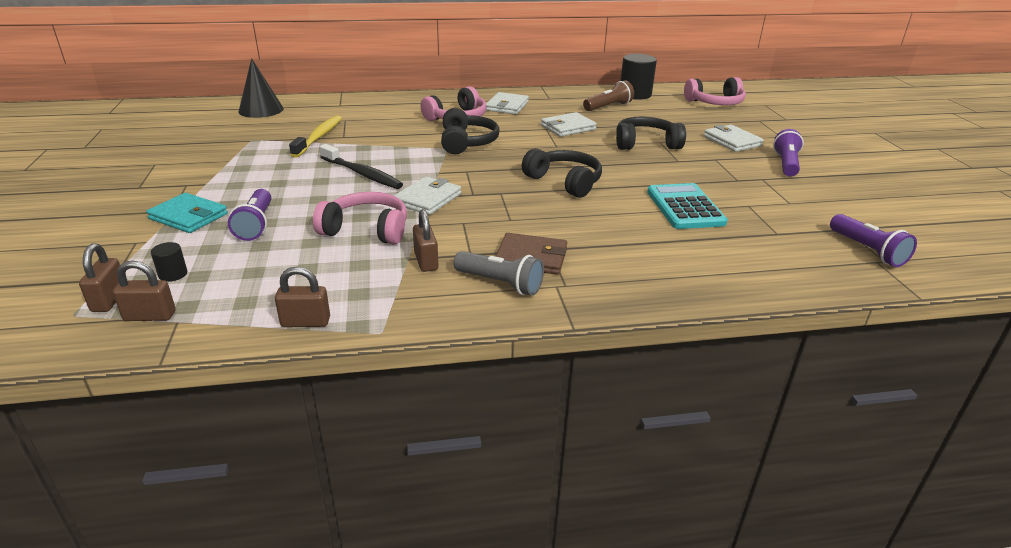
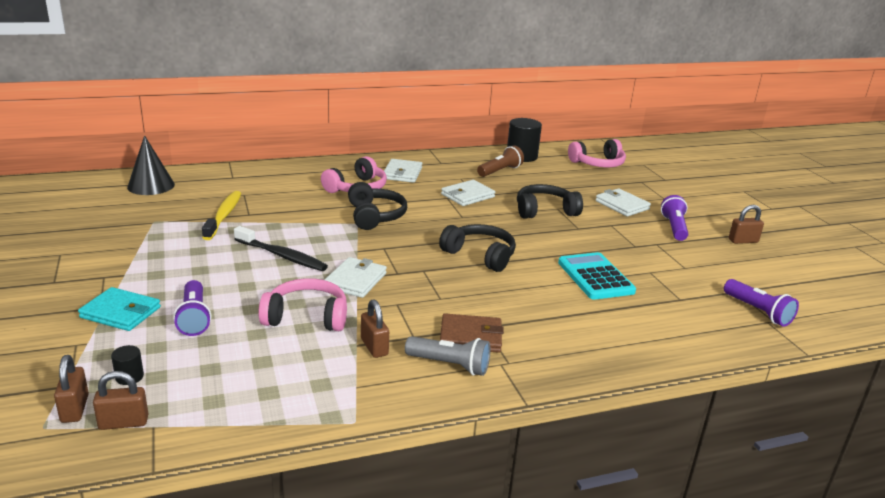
camera: 10 degrees left, 5 degrees down
brown padlock [275,267,330,327] -> brown padlock moved to [729,205,764,244]

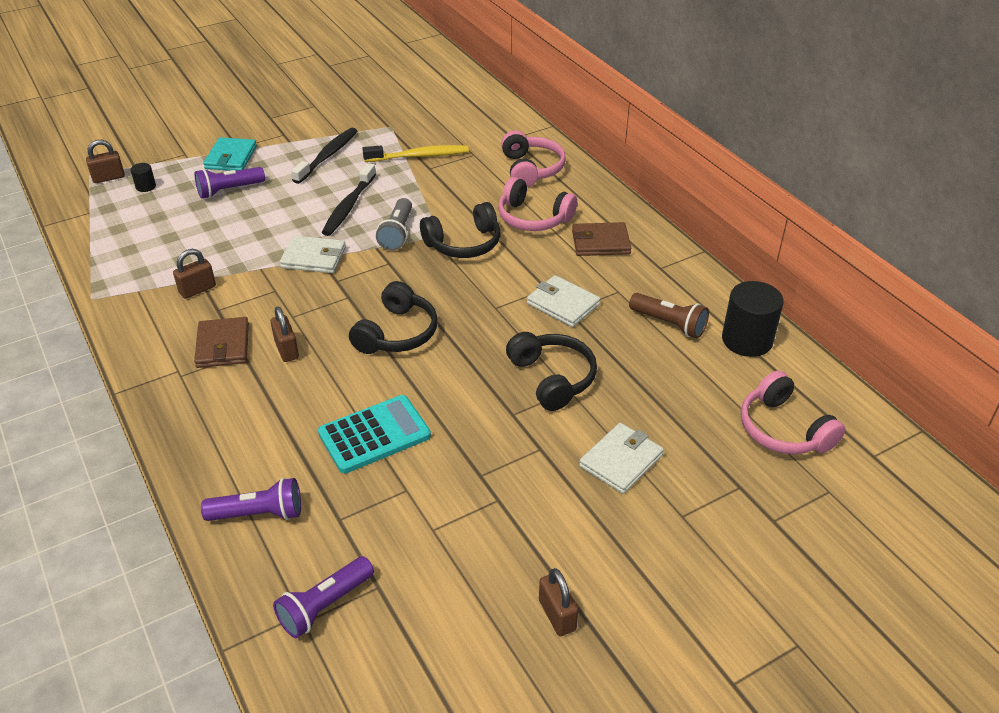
camera: 80 degrees right, 15 degrees up
brown padlock [93,371,148,430] -> brown padlock moved to [271,306,299,362]
black cone [127,135,175,195] -> none
pink headphones [258,278,347,331] -> pink headphones moved to [501,131,566,187]
white wallet [384,159,422,183] -> brown wallet [572,222,631,256]
grey flashlight [405,336,490,376] -> grey flashlight moved to [376,198,412,251]
purple flashlight [661,195,688,241] -> purple flashlight moved to [201,478,301,521]
none -> black toothbrush [291,128,357,184]

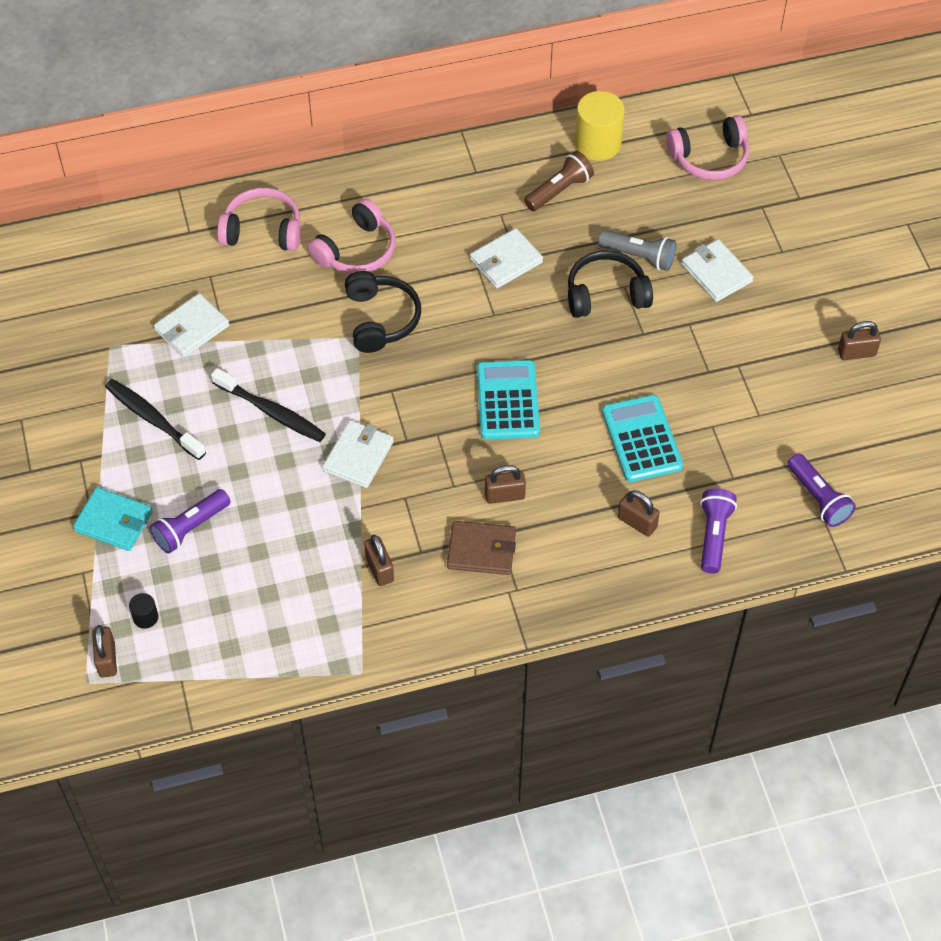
camera: 75 degrees left, 15 degrees up
purple flashlight [195,167,265,199] -> purple flashlight turned 60 degrees clockwise [150,489,230,554]
black headphones [349,281,438,354] -> turquoise calculator [477,360,540,439]
yellow toothbrush [362,145,469,162] -> white wallet [154,293,229,358]
grey flashlight [376,198,412,251] -> grey flashlight moved to [598,230,677,271]
brown wallet [572,222,631,256] -> none
black cylinder [722,281,784,357] -> yellow cylinder [575,91,625,161]
none -> brown padlock [618,490,660,537]

